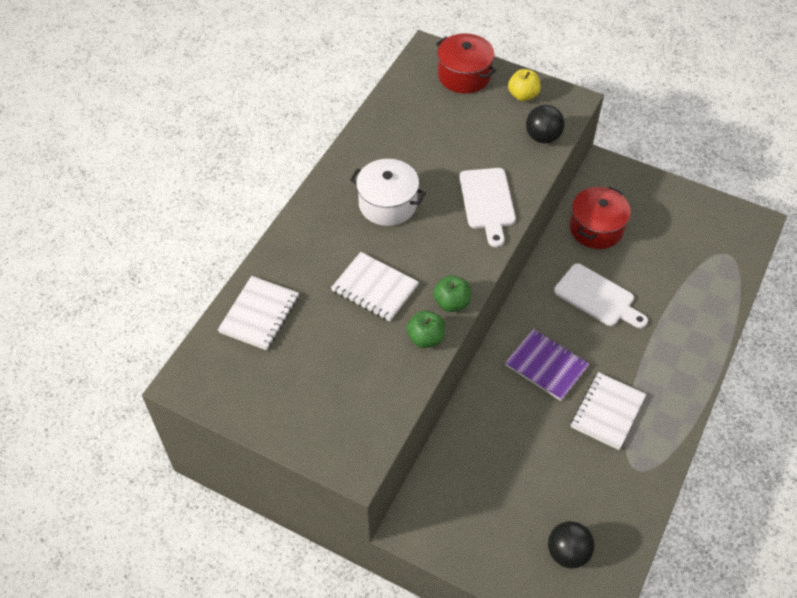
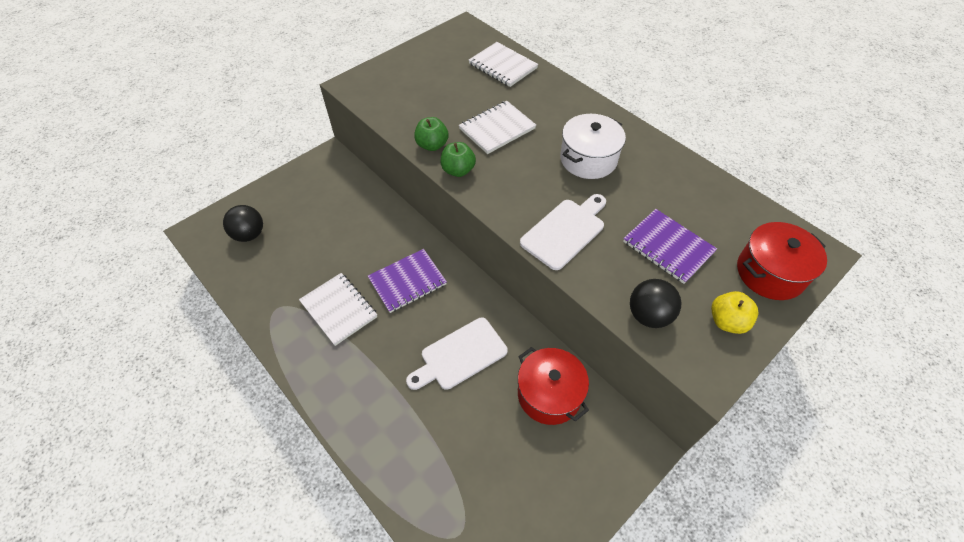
camera: 110 degrees right, 0 degrees up
white cutting board [459,168,516,247] -> white cutting board turned 120 degrees clockwise [520,194,606,270]
none -> purple notebook [623,209,717,284]

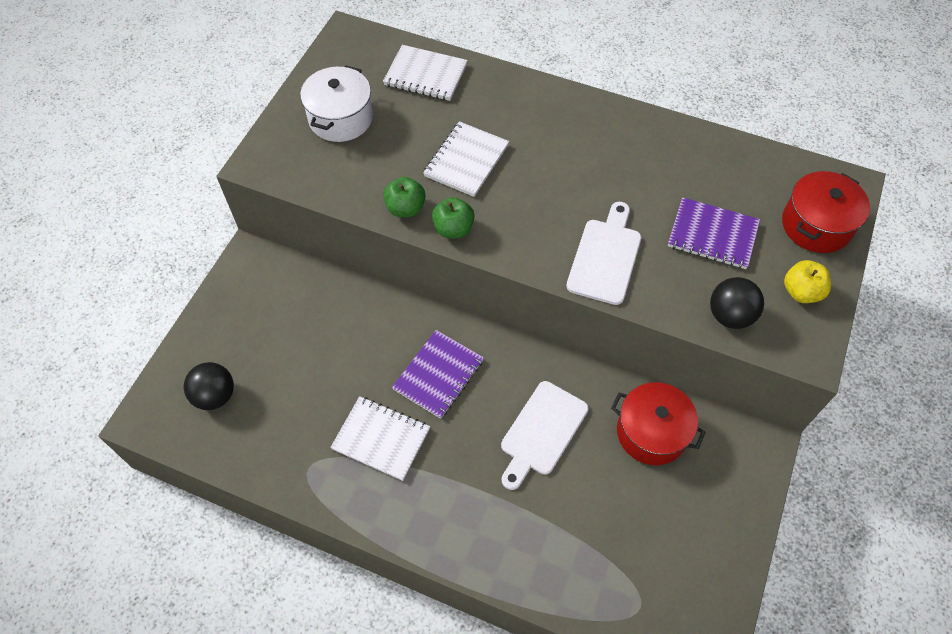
camera: 25 degrees left, 5 degrees up
white pot [560,114,626,179] -> white pot moved to [300,65,373,142]

